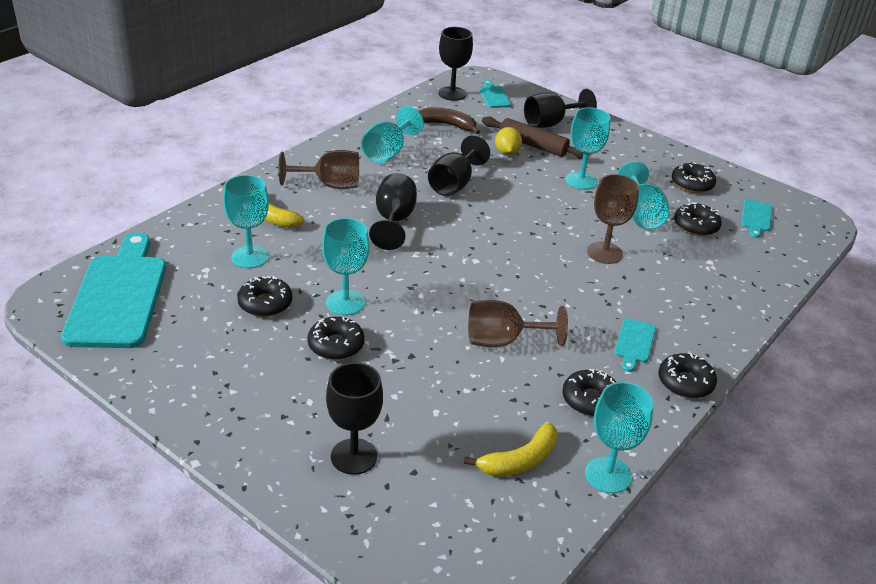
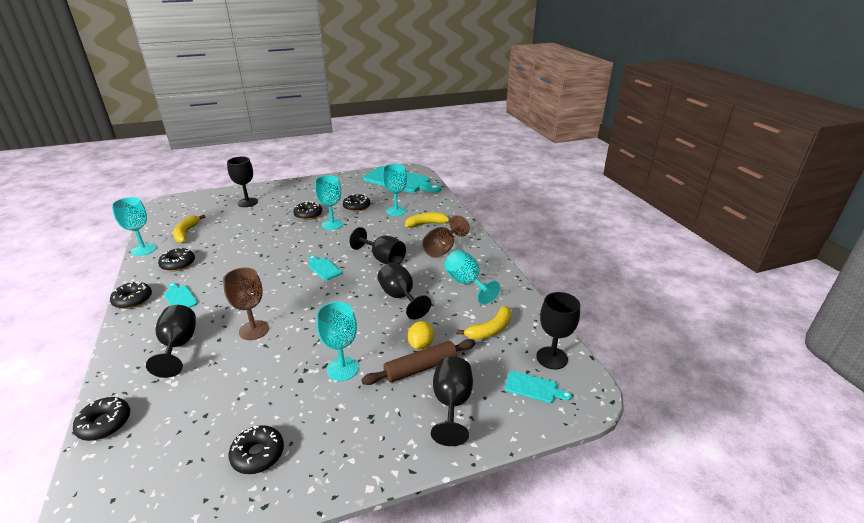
camera: 125 degrees right, 5 degrees down
brown banana [419,107,480,134] -> yellow banana [456,306,512,340]
brown goblet [468,300,568,347] -> none
yellow lemon [495,127,522,155] -> yellow lemon turned 75 degrees clockwise [408,321,434,350]
turquoise goblet [617,161,670,230] -> none
black donut [674,202,722,236] -> black donut moved to [73,397,130,441]
turquoise cutting board [741,199,772,238] -> turquoise cutting board moved to [308,255,342,281]
none -> black goblet [146,305,196,378]

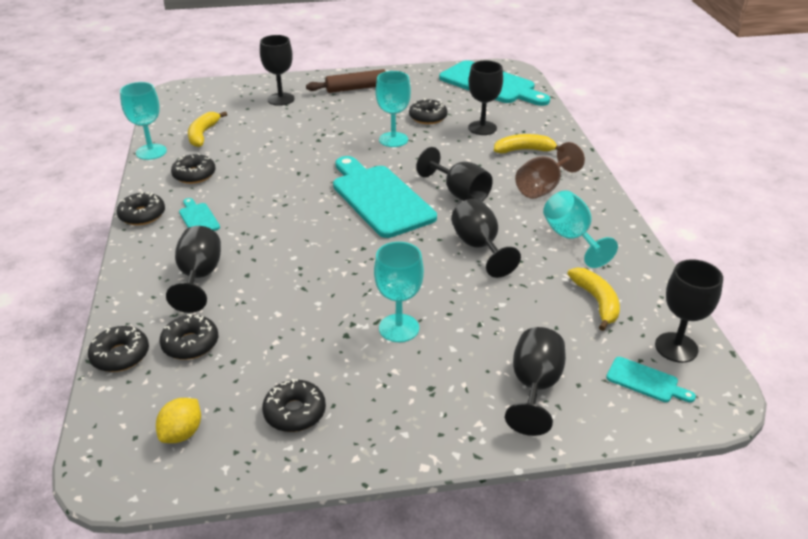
camera: 10 degrees right, 5 degrees up
brown goblet [223,267,269,340] -> none
black donut [293,201,322,220] -> black donut moved to [159,314,218,360]
turquoise cutting board [308,255,342,281] -> turquoise cutting board [333,156,437,238], size x2.32
brown rolling pin [361,339,475,385] -> brown rolling pin moved to [306,69,401,93]
turquoise goblet [382,164,407,216] -> black goblet [468,61,503,135]
yellow lemon [408,321,434,350] -> yellow lemon moved to [156,398,201,443]
yellow banana [456,306,512,340] -> yellow banana turned 75 degrees counterclockwise [567,268,620,331]

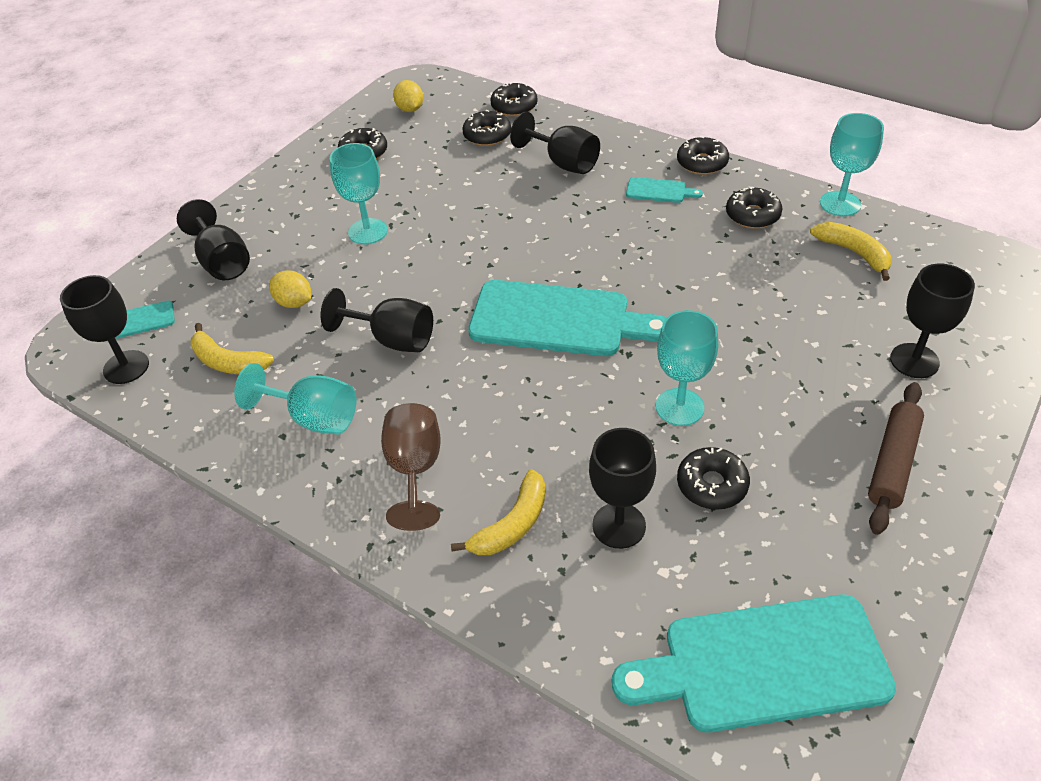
camera: 135 degrees right, 10 degrees up
black goblet [416,147,493,202] -> none
none -> yellow lemon [269,270,311,308]

